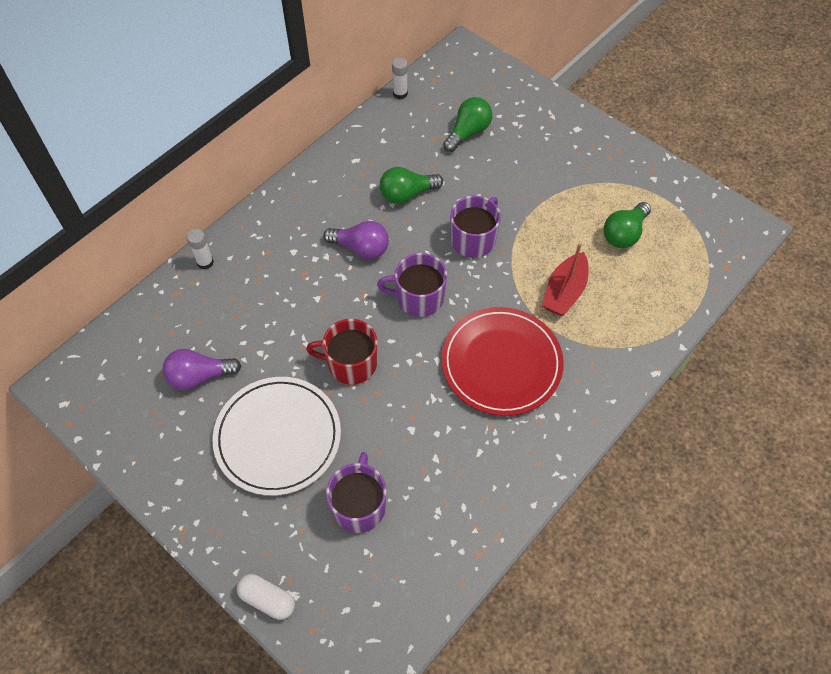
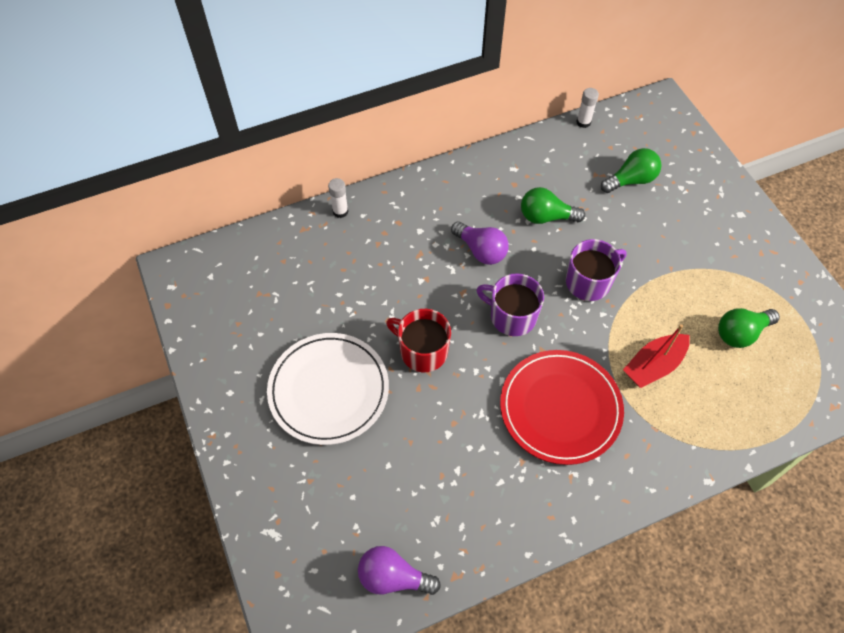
camera: 25 degrees right, 0 degrees up
purple light bulb [162,349,241,390] -> purple light bulb moved to [358,546,441,595]
white capsule [237,574,295,620] -> none
purple mug [326,452,386,533] -> none

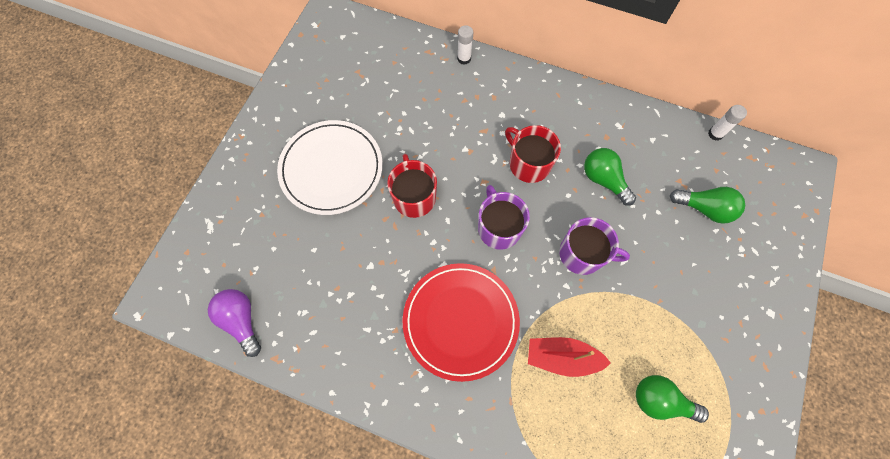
camera: 45 degrees right, 10 degrees up
purple light bulb [451,221,509,265] -> red mug [505,125,561,183]

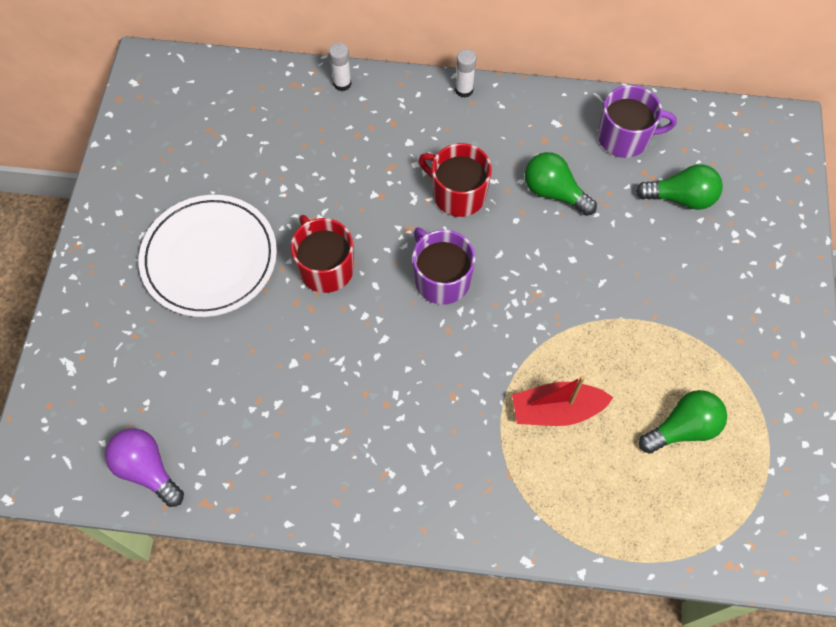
camera: 15 degrees left, 5 degrees down
red plate [402,263,520,382] -> none
purple mug [559,217,630,275] -> purple mug moved to [598,85,677,158]
green light bulb [636,375,709,423] -> green light bulb turned 150 degrees clockwise [639,390,727,454]
white glue stick [708,105,747,141] -> white glue stick moved to [455,49,476,98]

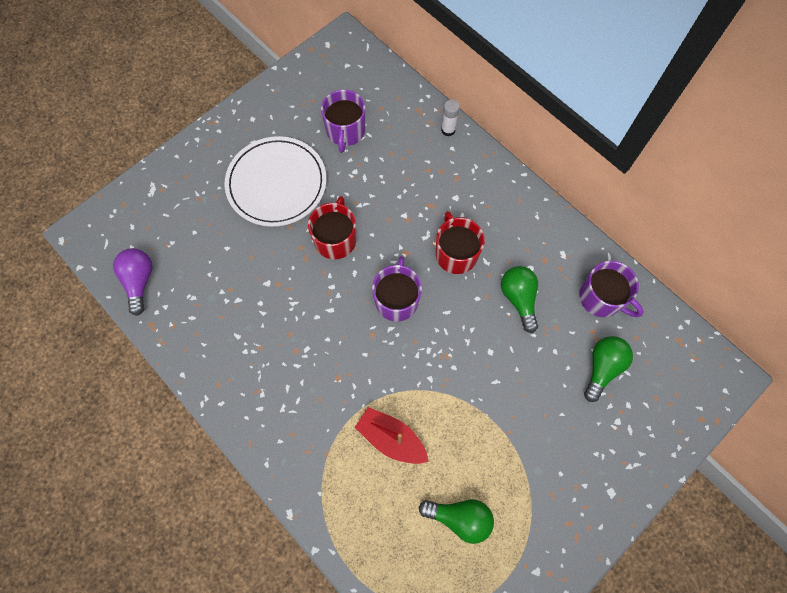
camera: 40 degrees right, 5 degrees up
white glue stick [455,49,476,98] -> none
green light bulb [636,164,723,210] -> green light bulb turned 105 degrees counterclockwise [584,336,633,402]
none -> purple mug [321,90,366,153]

